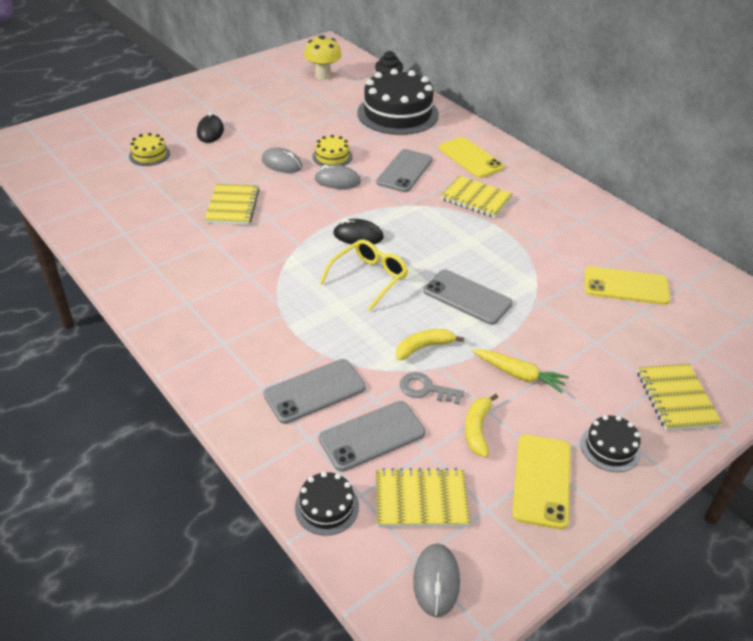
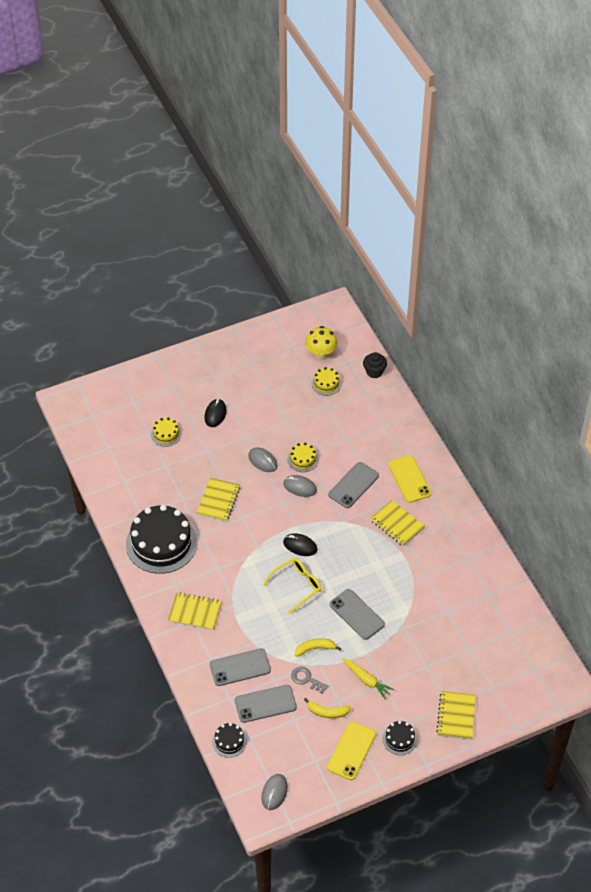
camera: 15 degrees right, 10 degrees up
black cake [357,69,439,135] -> black cake moved to [126,505,197,574]
yellow notebook [376,468,470,527] -> yellow notebook moved to [168,592,222,630]
yellow banana [465,394,498,457] -> yellow banana turned 105 degrees counterclockwise [304,698,351,718]
yellow phone [584,266,670,305] -> none
none -> yellow cake [311,367,342,396]

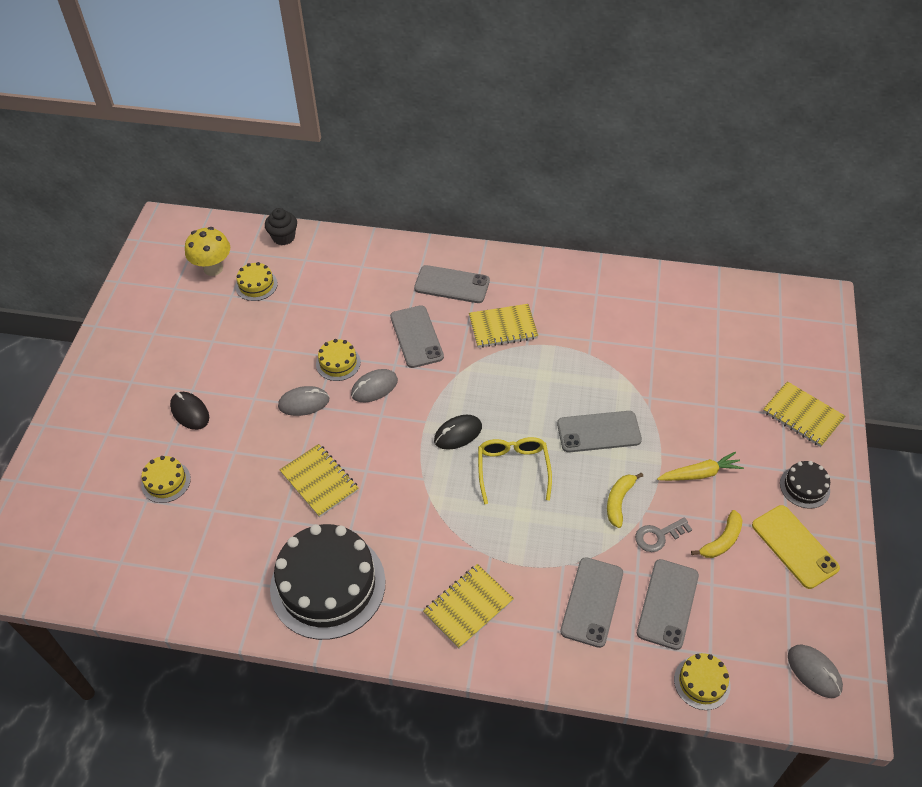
camera: 55 degrees left, 0 degrees up
black cake [212,723,247,758] -> yellow cake [674,653,731,710]
yellow phone [388,455,431,503] -> grey phone [414,265,490,303]

